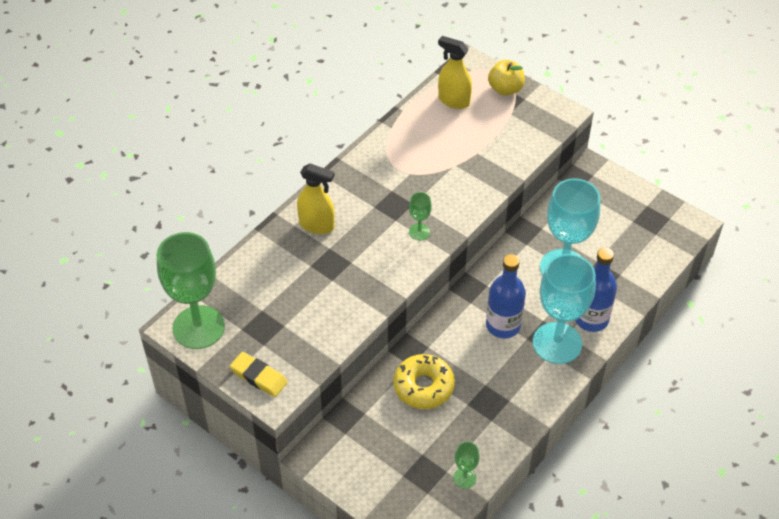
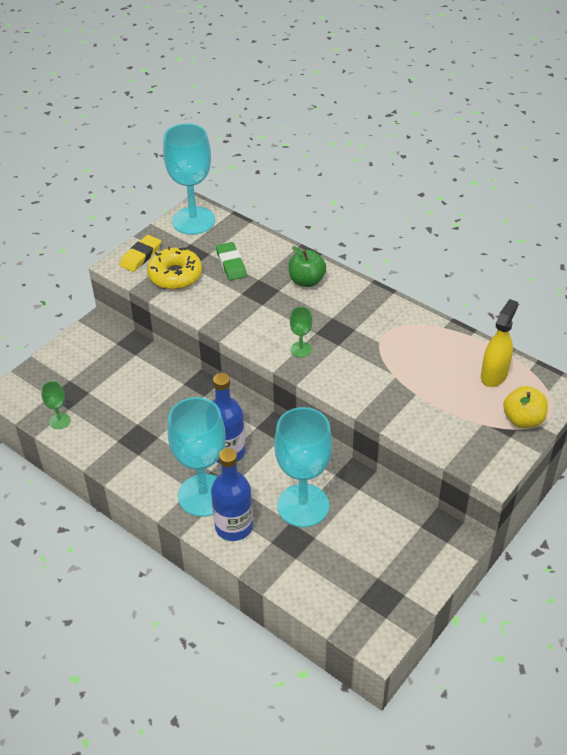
camera: 90 degrees right, 5 degrees down
green goblet [157,232,225,349] -> turquoise goblet [163,123,215,235]
yellow spray bottle [297,163,335,234] -> green apple [288,246,326,287]
yellow donut [393,354,455,409] -> yellow donut moved to [147,246,202,290]
none -> green eraser [216,242,247,281]

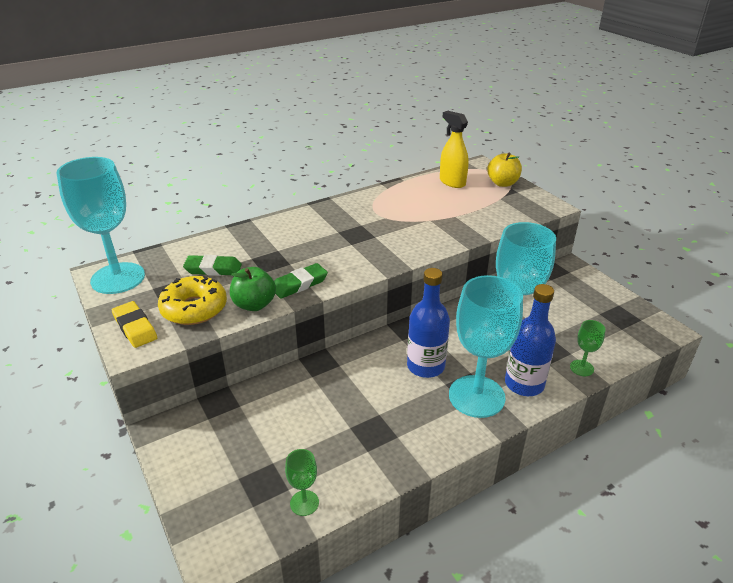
camera: 70 degrees left, 10 degrees down
green apple [288,246,326,287] -> green apple moved to [230,267,276,311]
green goblet [290,307,312,357] -> green goblet moved to [570,320,606,376]
none -> green eraser [274,263,328,299]

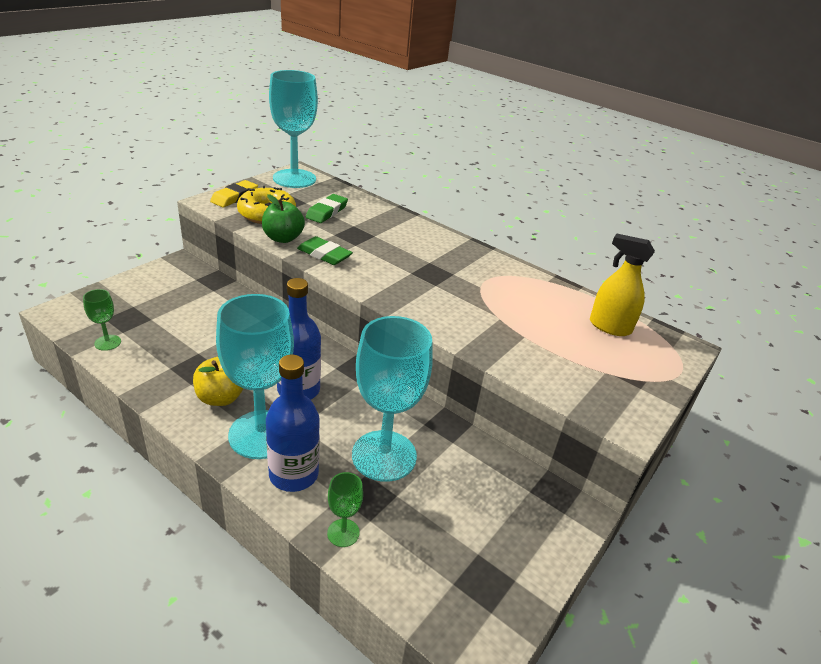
camera: 65 degrees right, 0 degrees up
green eraser [183,255,242,276] -> green eraser turned 45 degrees clockwise [306,194,348,223]
yellow spray bottle [440,111,469,188] -> yellow spray bottle turned 90 degrees counterclockwise [590,234,655,336]
yellow apple [487,153,522,187] -> yellow apple moved to [193,357,244,406]

